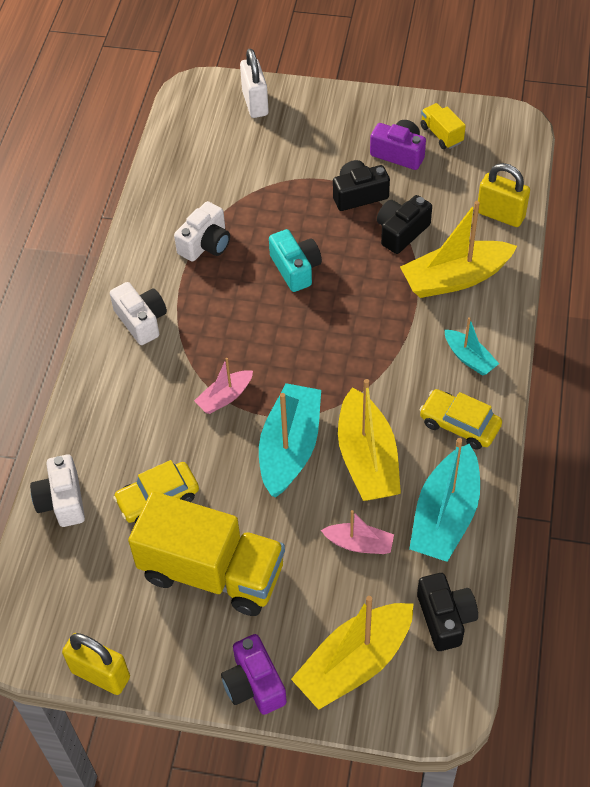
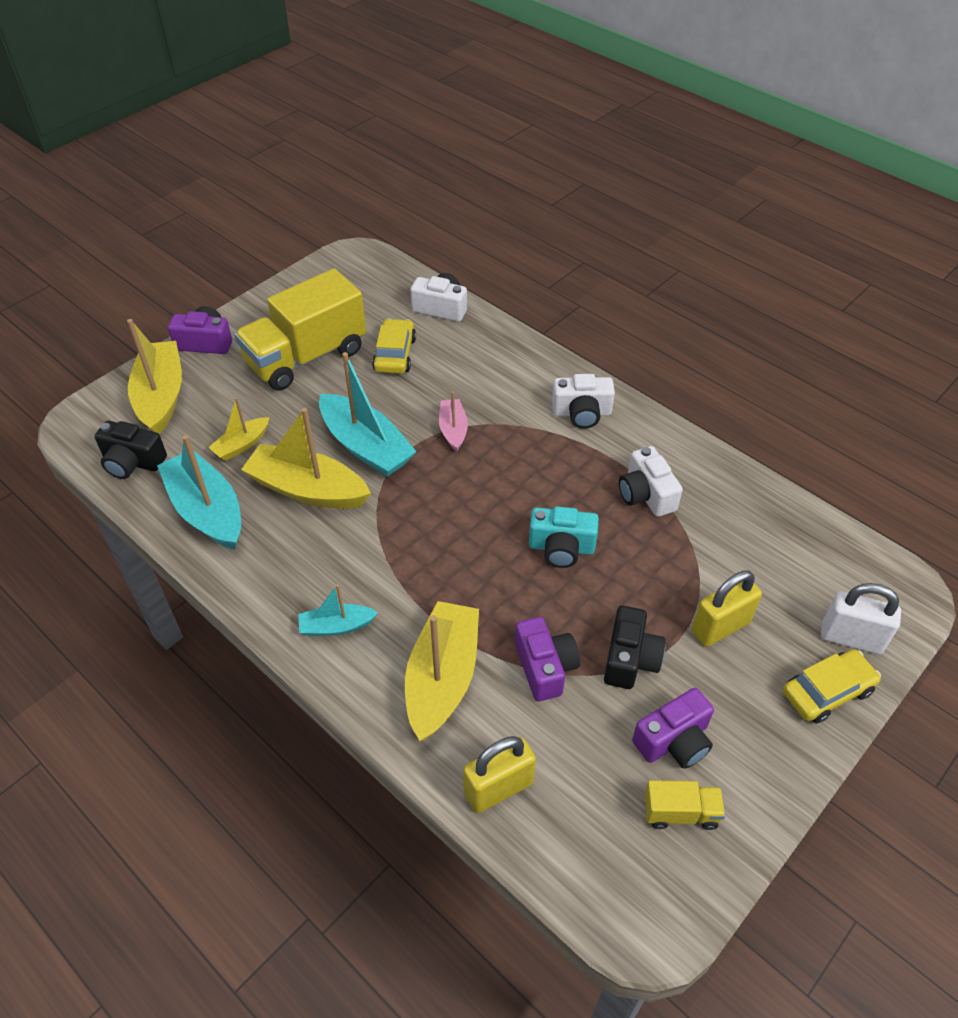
camera: 120 degrees right, 5 degrees down
yellow padlock [62,633,130,695] -> yellow padlock moved to [691,570,762,647]
pink boat [321,510,394,554] -> yellow boat [208,397,269,461]
black camera [377,195,432,254] -> purple camera [515,617,580,701]
yellow car [419,389,502,450] -> yellow car moved to [783,649,881,724]

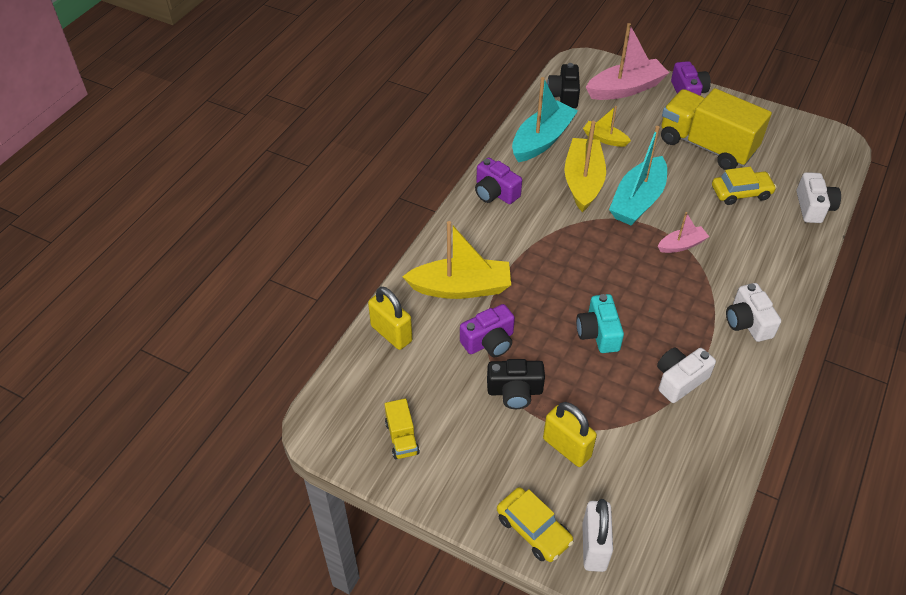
camera: 75 degrees right, 0 degrees up
yellow boat [127,319,182,434] -> pink boat [586,23,669,100]
turquoise boat [298,584,378,636] -> none
purple camera [632,688,714,769] -> purple camera moved to [475,158,522,204]

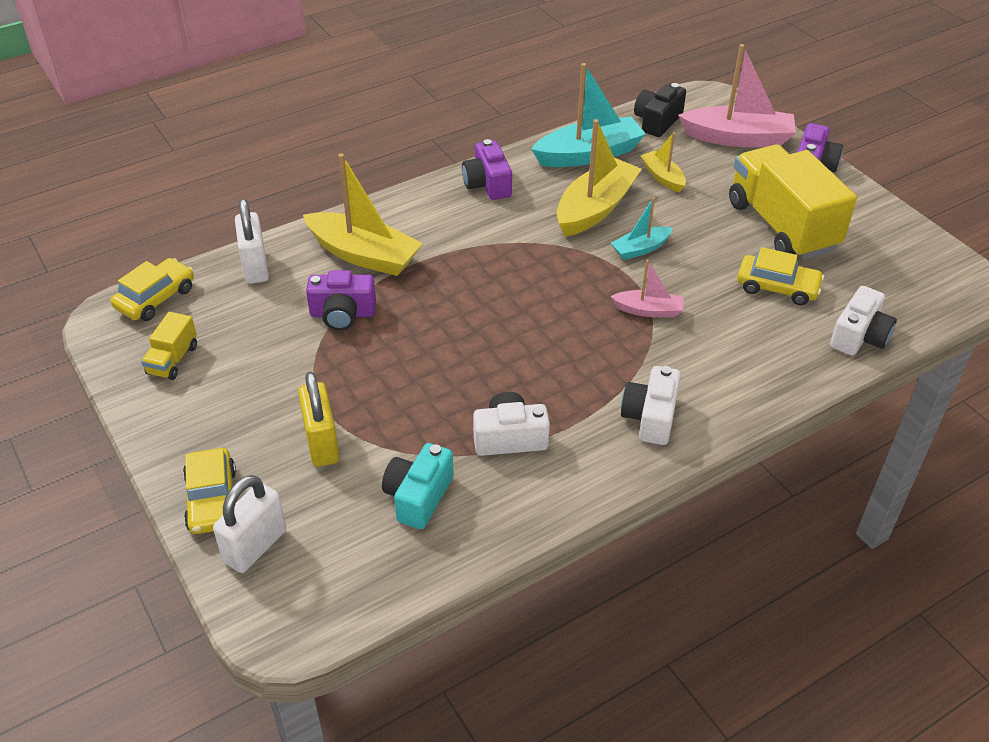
camera: 30 degrees right, 5 degrees down
yellow padlock [368,287,412,350] -> white padlock [235,199,269,284]
black camera [487,359,545,409] -> none
turquoise camera [576,294,624,353] -> turquoise camera moved to [382,443,454,529]
turquoise boat [609,126,667,226] -> turquoise boat [611,197,673,260], size x0.53
none -> yellow car [111,258,194,321]

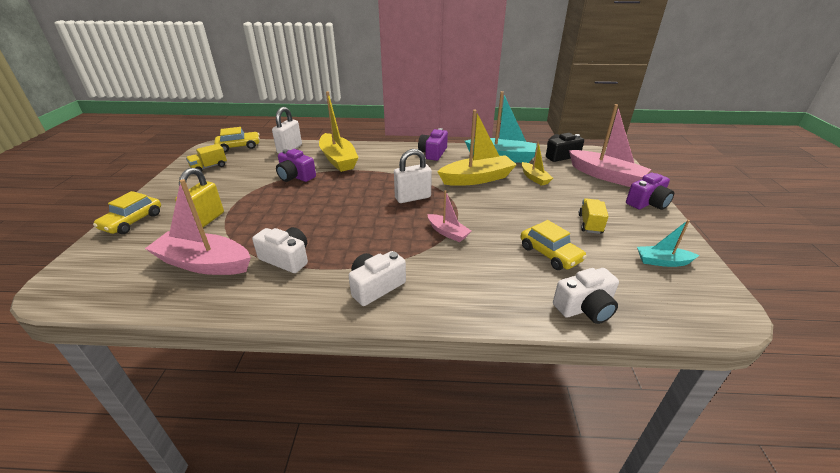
camera: 35 degrees right, 10 degrees down
white padlock [213,475,286,573] -> white padlock moved to [394,149,432,203]
turquoise camera [382,443,454,529] -> pink boat [145,179,251,275]
turquoise boat [611,197,673,260] -> turquoise boat moved to [637,220,700,267]
yellow boat [640,132,686,192] -> yellow boat turned 150 degrees clockwise [522,141,553,186]
yellow truck [729,145,857,260] -> yellow truck [579,199,609,234], size x0.44

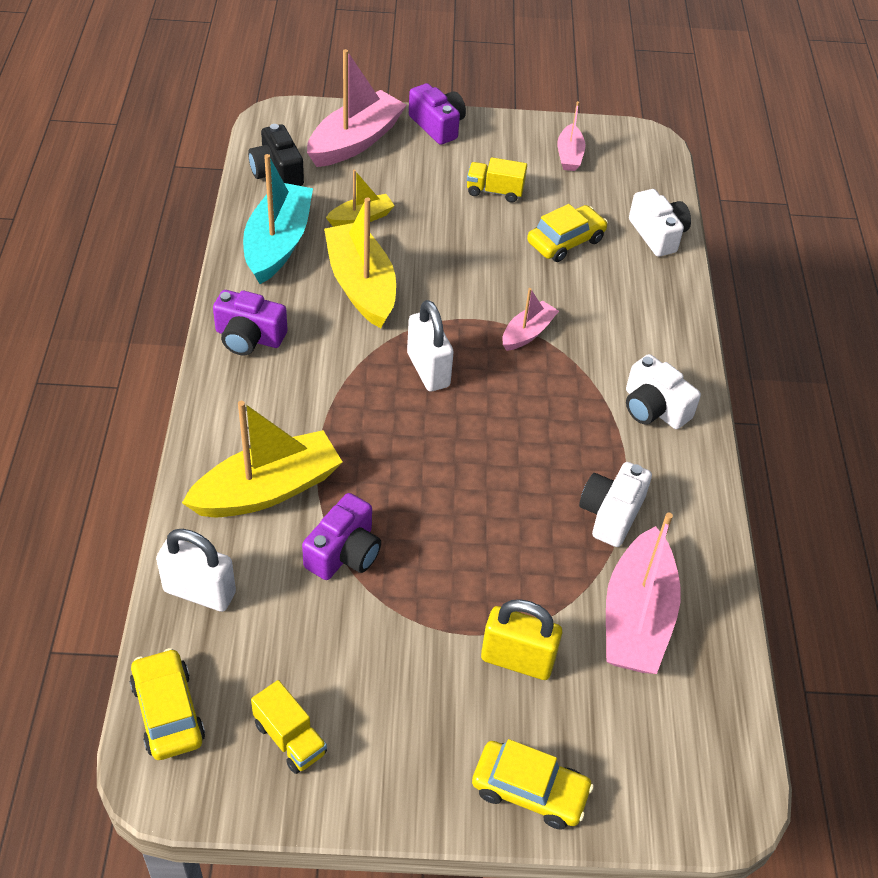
camera: 95 degrees left, 15 degrees up
turquoise boat [637,220,700,267] -> pink boat [557,101,585,171]

